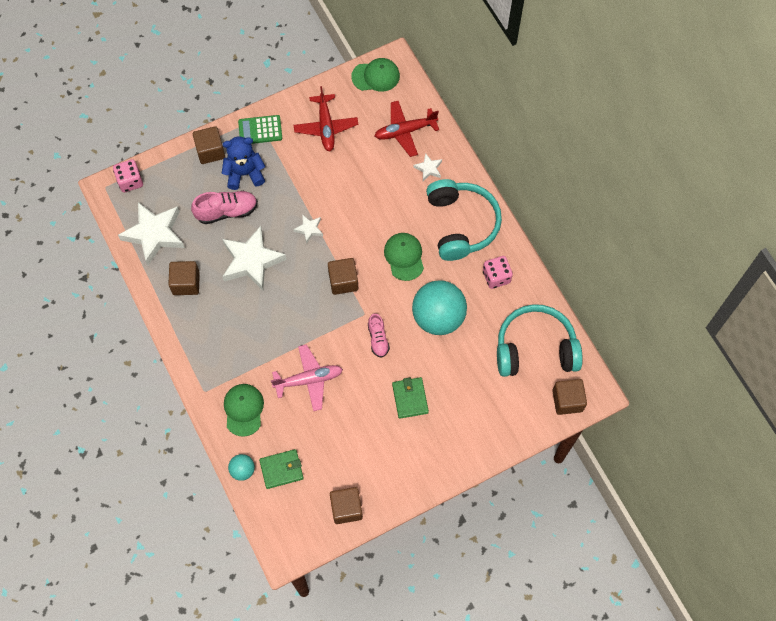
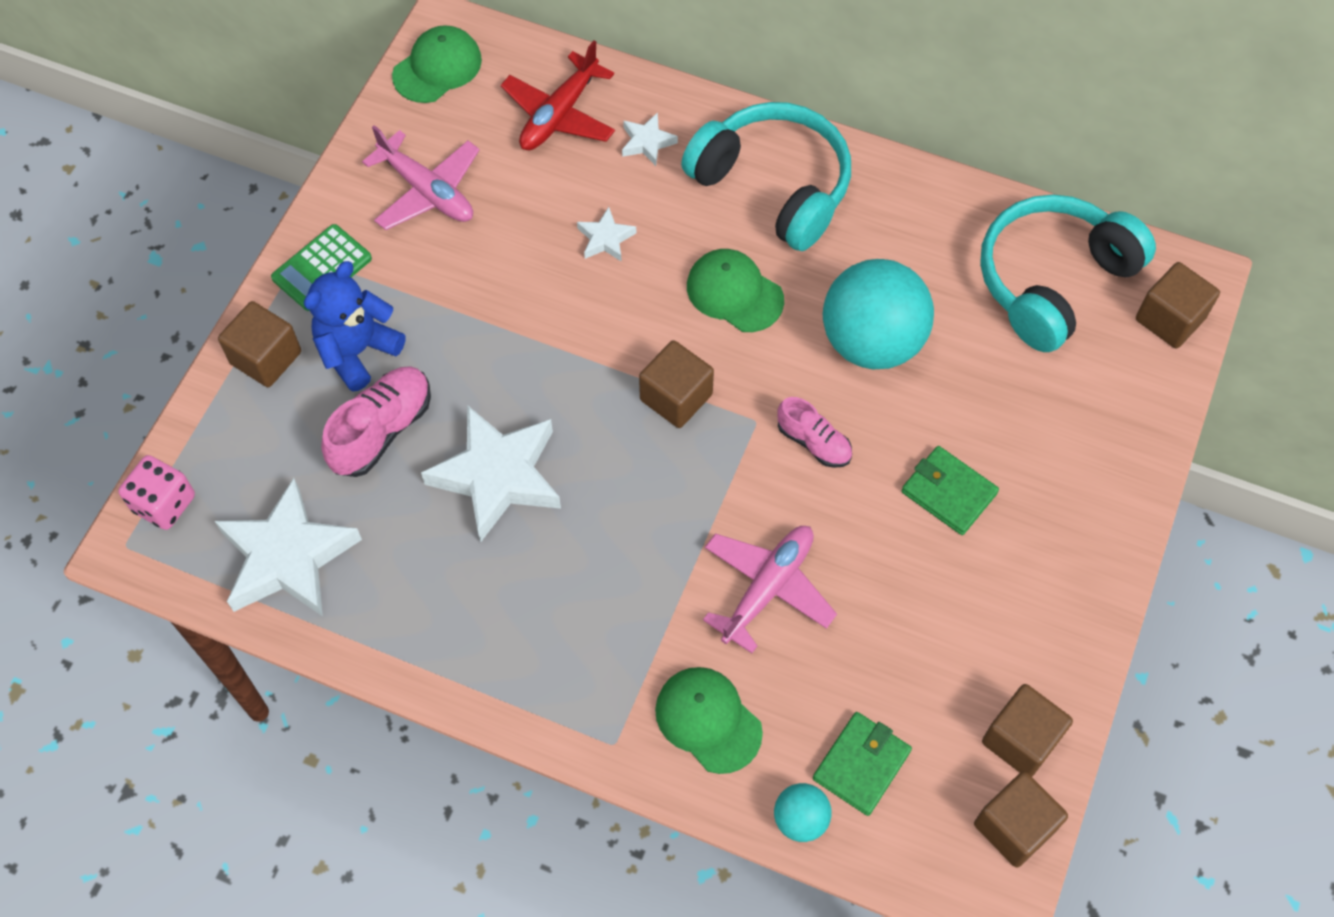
camera: 40 degrees left, 5 degrees down
brown cube [168,261,200,295] -> brown cube moved to [974,772,1068,868]
white star [293,214,323,244] -> white star moved to [577,207,636,262]
red plane [294,86,358,152] -> pink plane [362,125,480,230]
pink dice [483,256,513,289] -> none

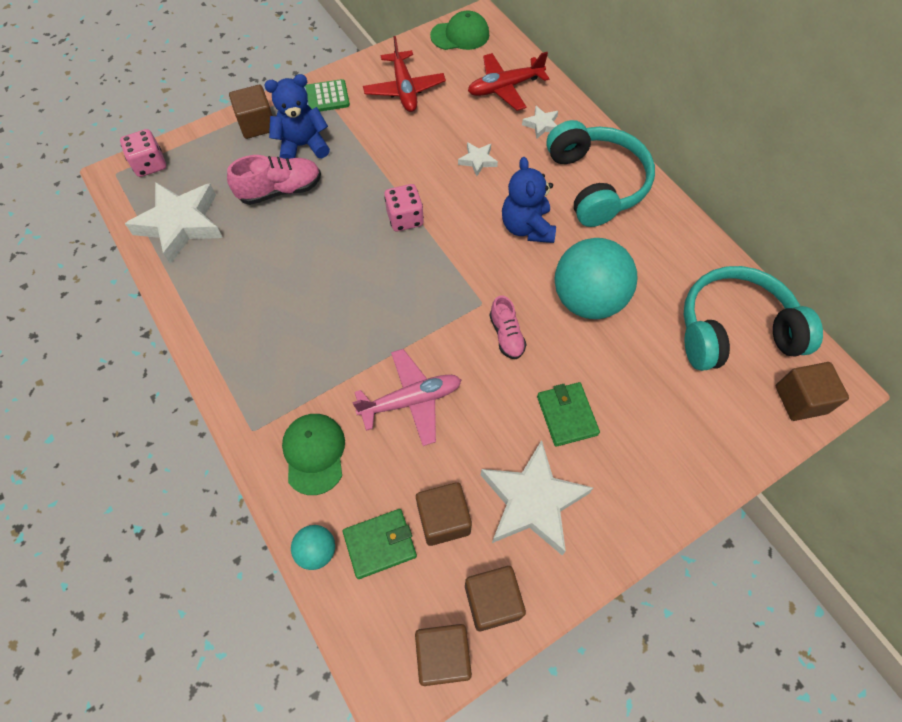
camera: 35 degrees right, 0 degrees up
pink plane [362,125,480,230] -> red plane [363,36,446,112]
white star [421,405,561,542] -> white star moved to [481,440,593,555]
brown cube [639,340,714,428] -> brown cube moved to [416,482,472,546]
green cap [687,249,784,332] -> blue teddy bear [502,157,556,243]
none -> pink dice [384,184,424,232]

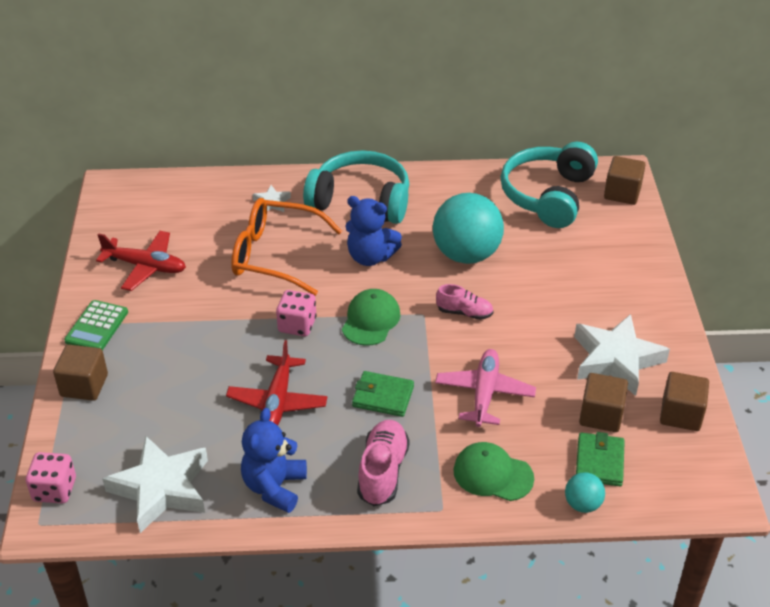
camera: 60 degrees left, 20 degrees down
pink shoe [227,155,321,205] -> pink shoe moved to [357,420,410,506]
blue teddy bear [264,74,330,159] -> blue teddy bear moved to [241,408,307,513]
brown cube [415,624,472,686] -> none
green cap [430,10,490,50] -> green cap moved to [342,289,401,346]
white star [458,142,498,176] -> orange glasses [231,198,342,296]
red plane [468,52,550,111] -> red plane moved to [226,340,328,426]
green wallet [537,382,600,447] -> green wallet moved to [352,371,414,417]

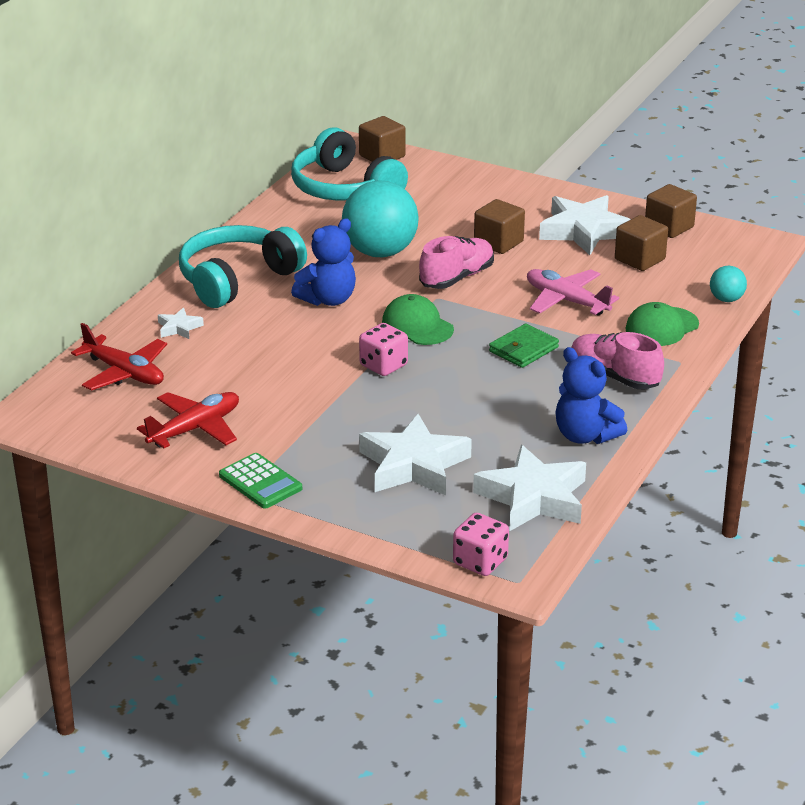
camera: 60 degrees left, 10 degrees down
brown cube [53,345,108,401] -> brown cube moved to [474,199,525,254]
red plane [226,340,328,426] -> red plane moved to [71,323,167,391]
orange glasses [231,198,342,296] -> none
pink shoe [436,284,493,320] -> pink shoe [419,236,494,289], size x1.57
green wallet [576,432,625,486] -> none
none -> white star [359,414,472,495]

